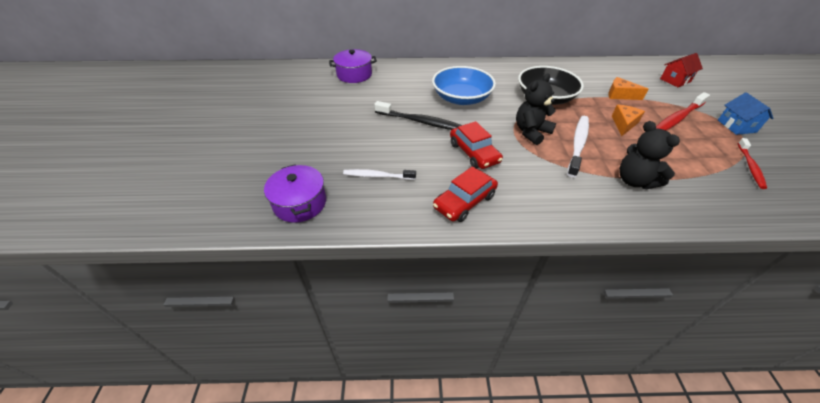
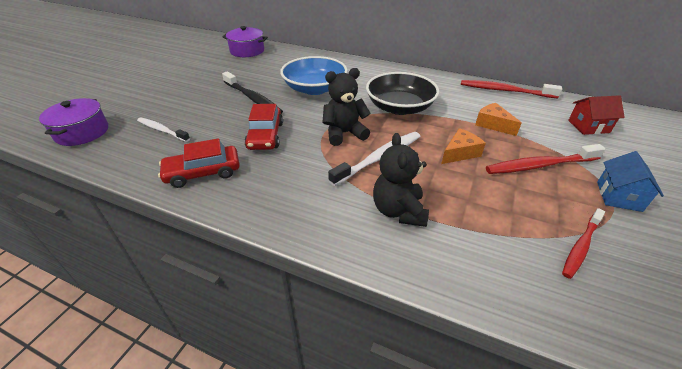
camera: 25 degrees right, 5 degrees down
none -> red toothbrush [461,80,562,98]

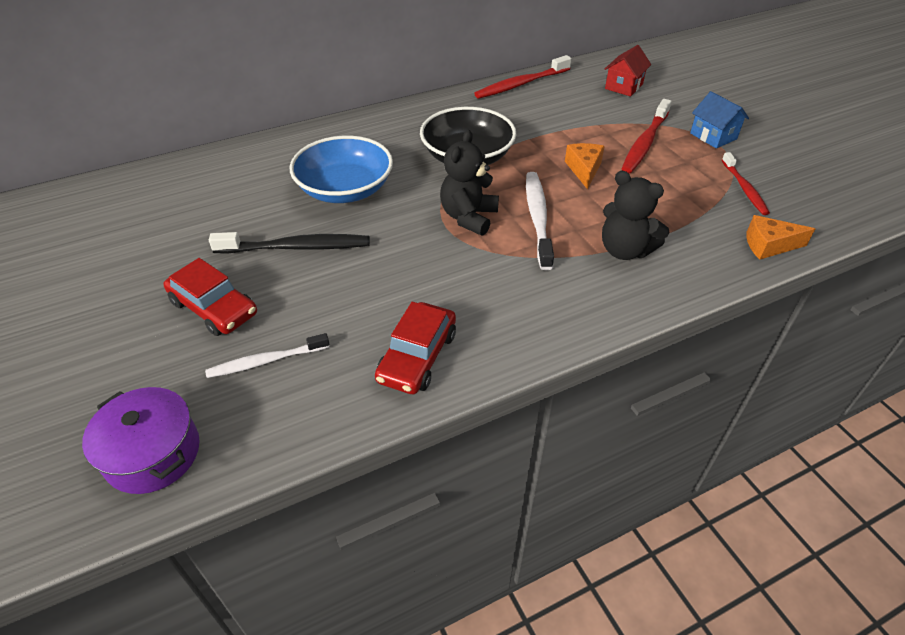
camera: 50 degrees left, 5 degrees up
purple pot [222,26,268,57] -> none
red car [244,104,283,150] -> red car moved to [163,258,257,336]
orange cheese [475,103,522,136] -> orange cheese moved to [746,215,815,260]

